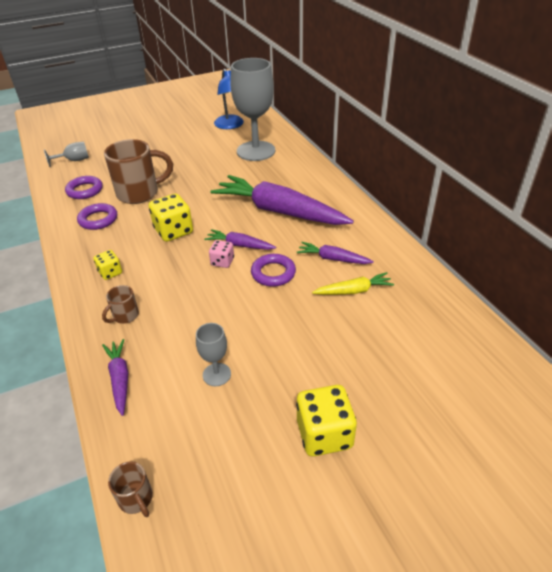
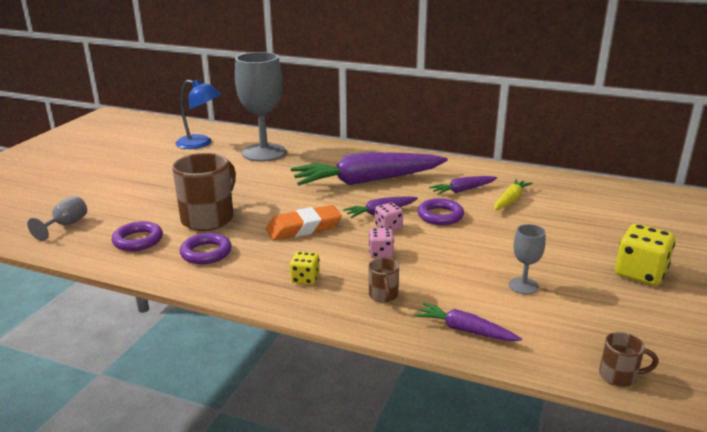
camera: 45 degrees left, 15 degrees down
yellow dice [149,193,193,242] -> orange eraser [266,205,342,240]
none -> pink dice [369,228,394,258]

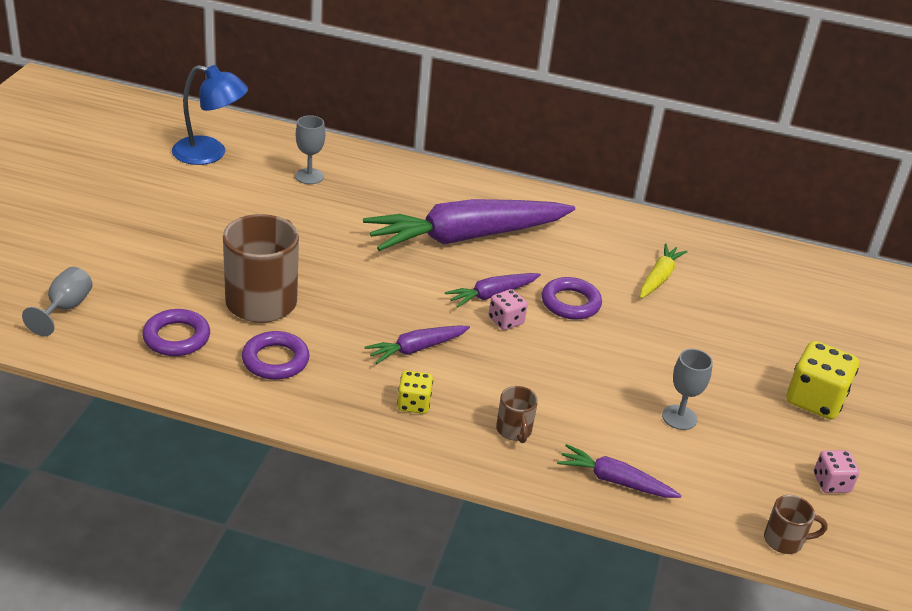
camera: 10 degrees left, 10 degrees up
grey goblet [235,52,286,162] -> grey goblet [295,115,325,184], size x0.45
orange eraser [266,205,342,240] -> none
pink dice [369,228,394,258] -> pink dice moved to [814,450,860,493]
purple carrot [429,176,497,195] -> purple carrot moved to [365,326,470,364]

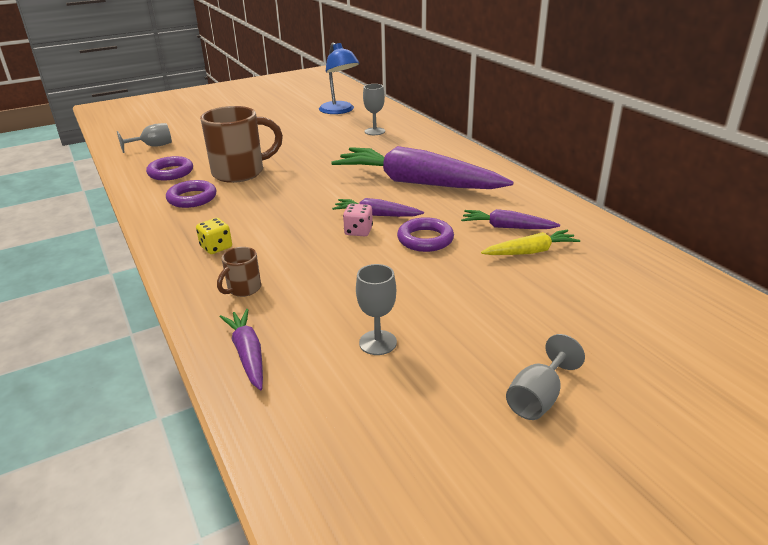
camera: 50 degrees right, 5 degrees down
purple carrot [365,326,470,364] -> purple carrot moved to [461,209,560,229]
brown mug [764,495,828,554] -> none
yellow dice [786,341,859,420] -> grey goblet [506,334,585,420]
pink dice [814,450,860,493] -> none

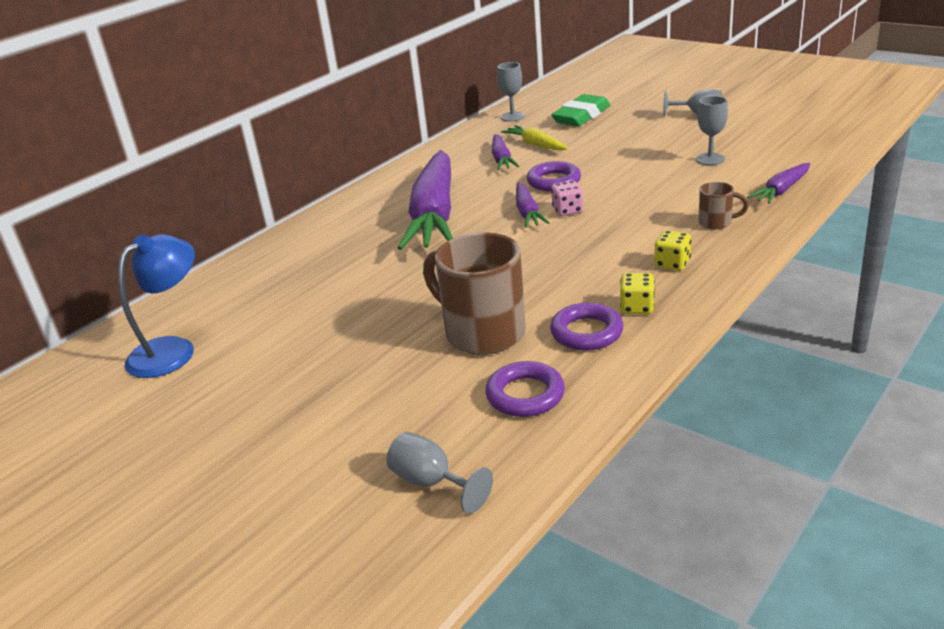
camera: 110 degrees left, 0 degrees up
grey goblet [363,84,385,135] -> grey goblet moved to [497,62,525,122]
none -> green eraser [551,94,610,126]
none -> yellow dice [620,273,655,314]

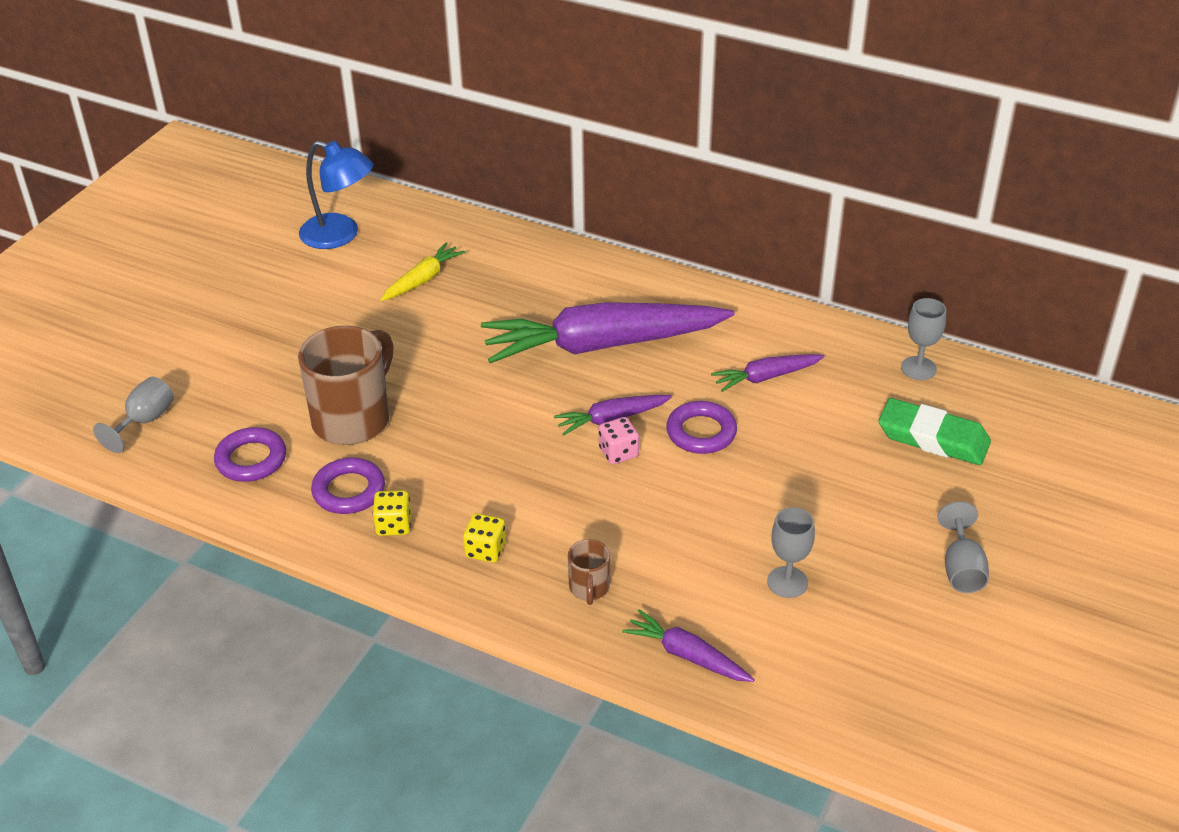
camera: 75 degrees right, 10 degrees up
yellow carrot [501,125,568,151] -> yellow carrot moved to [381,242,465,301]

